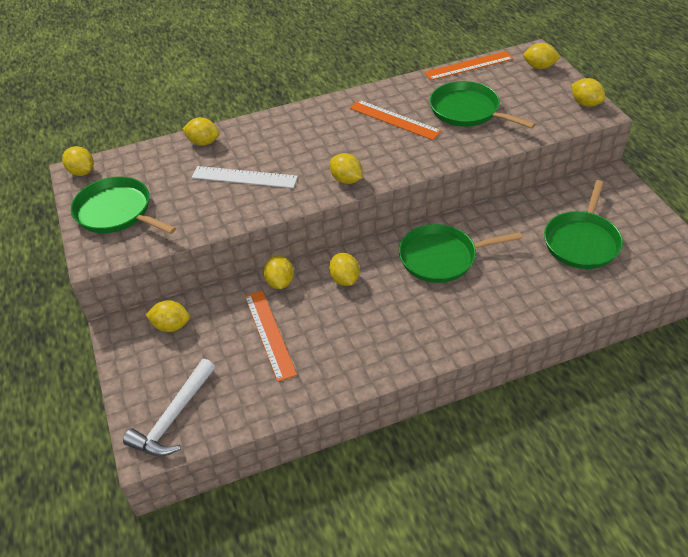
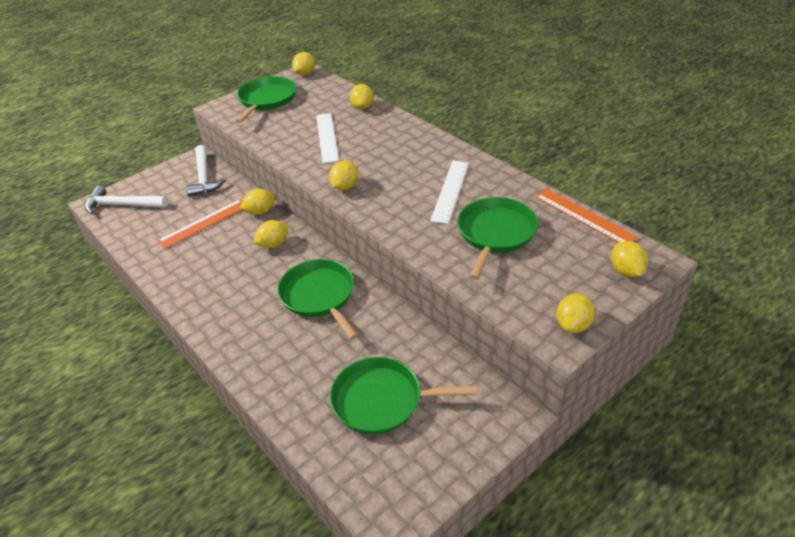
camera: 70 degrees right, 5 degrees down
yellow lemon [146,300,190,332] -> white hammer [186,145,226,197]
orange ruler [350,100,442,140] -> white ruler [430,161,469,224]

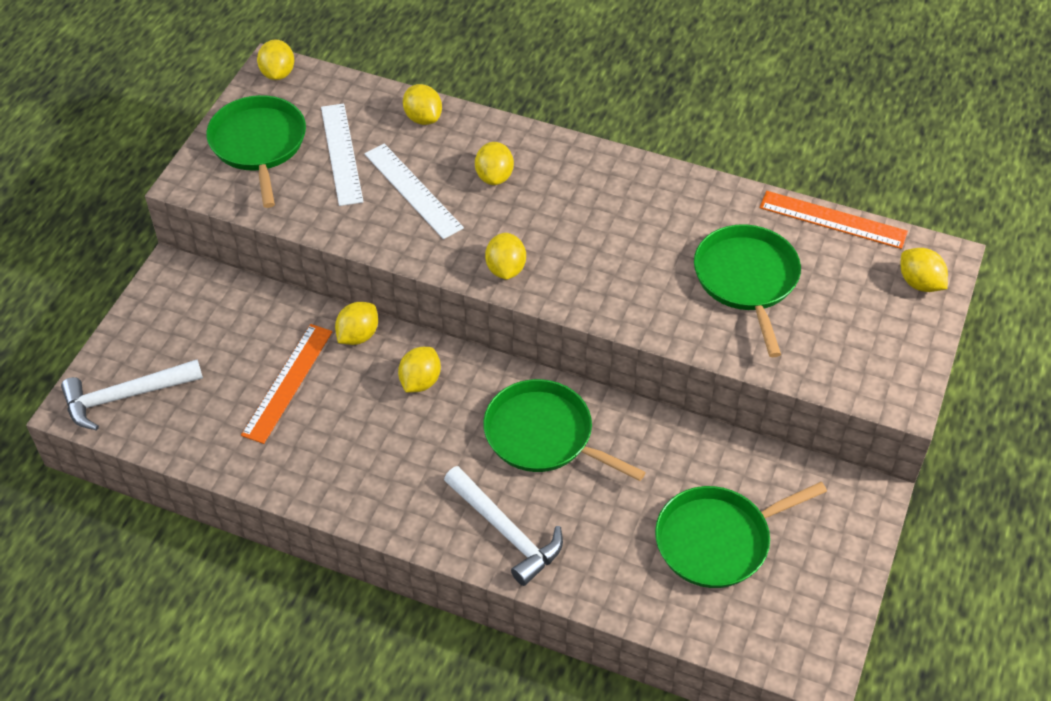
camera: 30 degrees left, 10 degrees up
white hammer [186,145,226,197] -> white hammer moved to [444,466,563,586]
white ruler [430,161,469,224] -> white ruler moved to [321,103,364,206]
yellow lemon [557,293,595,333] -> yellow lemon moved to [475,142,514,185]

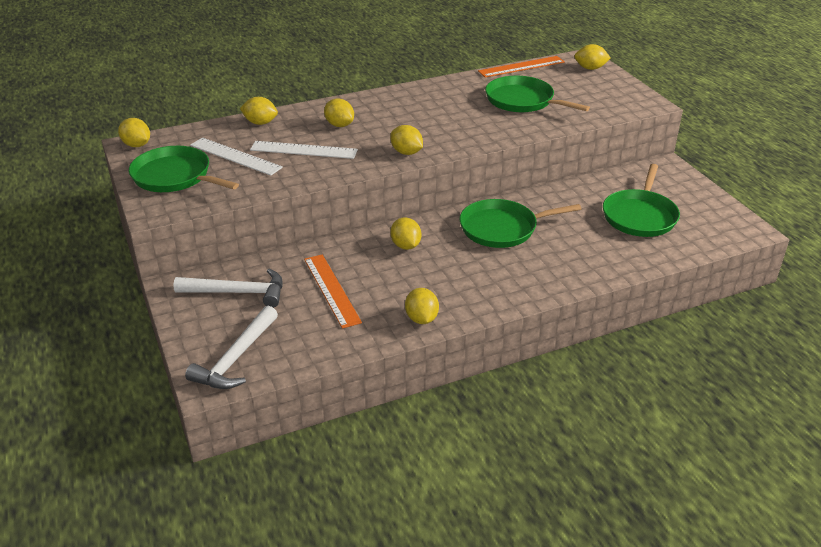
camera: 45 degrees left, 15 degrees down
yellow lemon [335,302,378,345] -> yellow lemon moved to [405,288,439,324]
white hammer [444,466,563,586] -> white hammer moved to [174,269,283,308]

